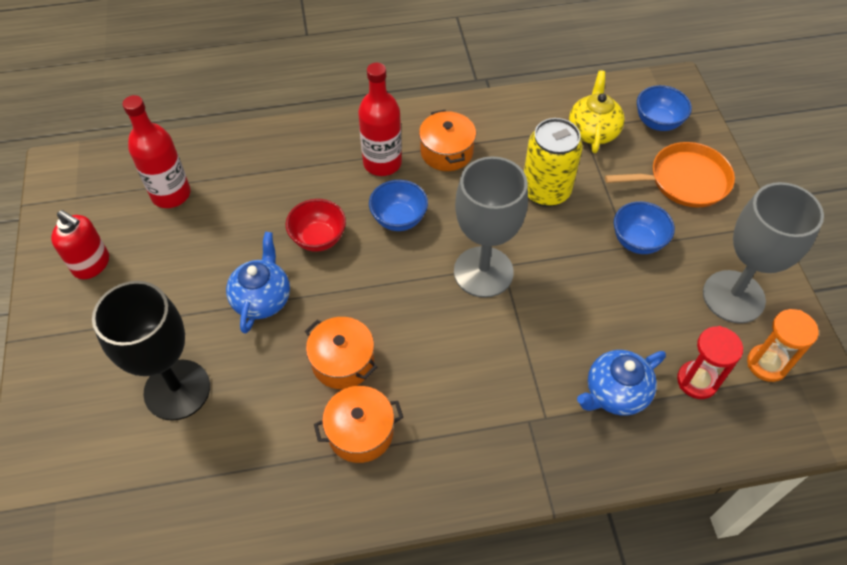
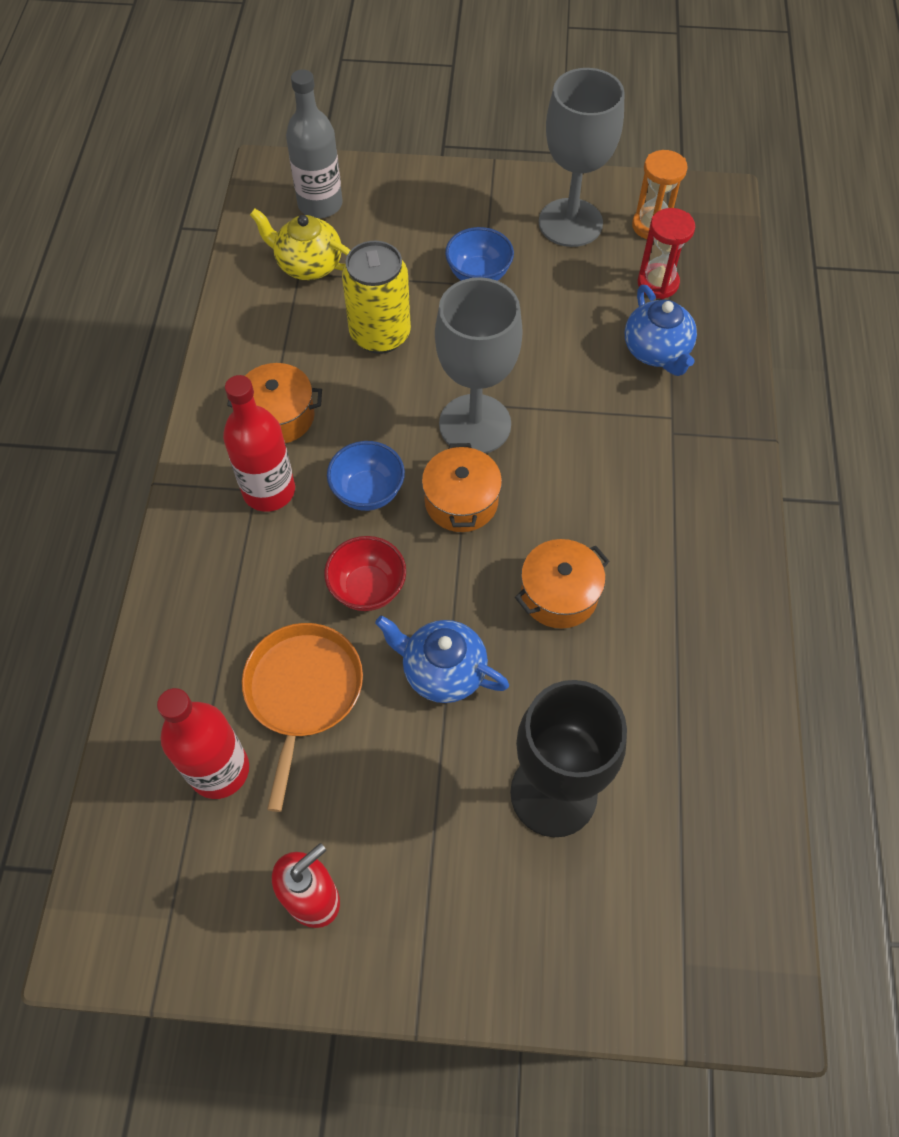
camera: 75 degrees left, 5 degrees up
orange pot [314,386,403,463] -> orange pot moved to [422,443,502,532]
orange pan [605,142,735,208] -> orange pan moved to [242,623,363,812]
blue bowl [637,85,692,131] -> grey bottle [286,69,343,218]

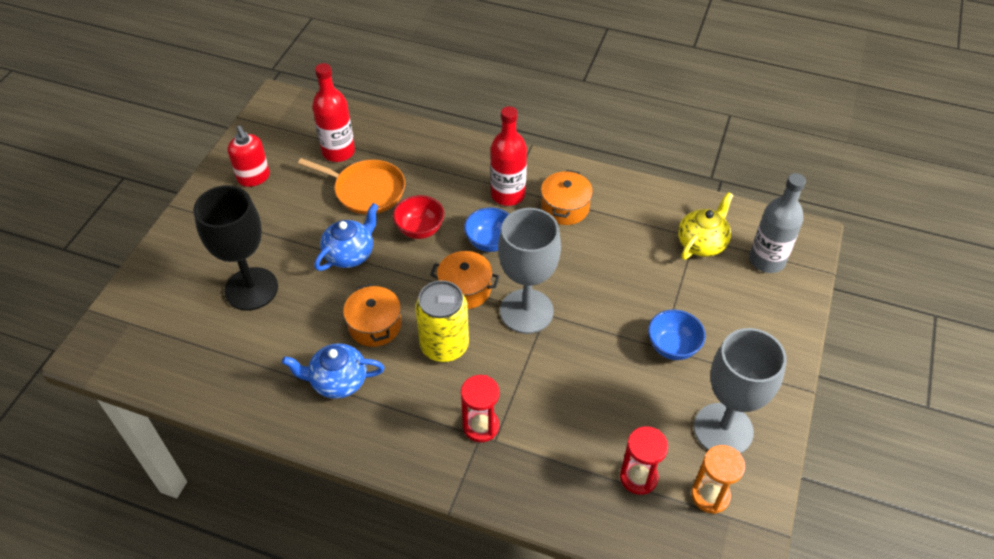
camera: 105 degrees right, 10 degrees down
yellow can [342,241,411,354] -> yellow can moved to [415,280,469,362]
blue teapot [625,285,697,376] -> blue teapot moved to [282,343,384,399]
none -> red hourglass [461,375,500,442]

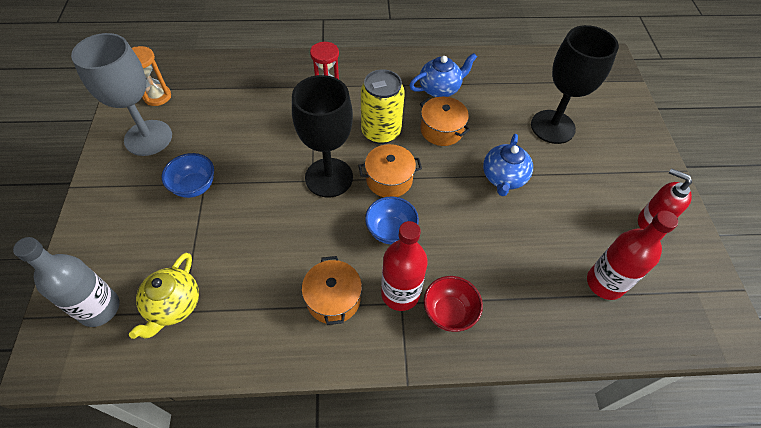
camera: 155 degrees right, 5 degrees up
orange pan [298,158,405,215] -> none
red bowl [393,195,444,239] -> red bowl moved to [424,276,483,332]
grey goblet [498,208,561,334] -> black goblet [292,75,353,197]
red hourglass [620,426,668,495] -> none

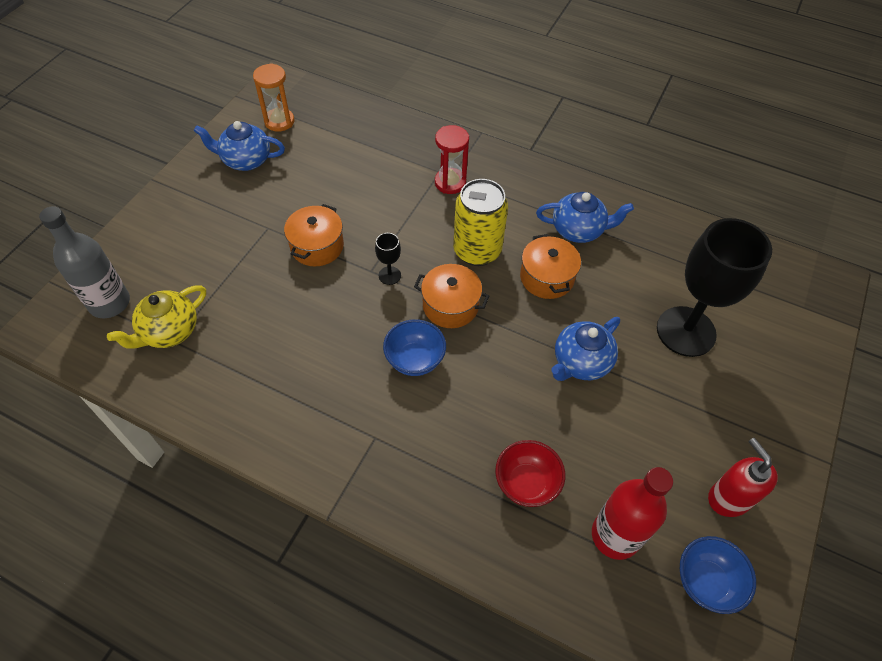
camera: 30 degrees right, 0 degrees up
grey goblet [71,33,172,156] -> blue teapot [194,121,285,171]
blue bowl [162,153,214,198] -> blue bowl moved to [680,536,756,614]
black goblet [292,75,353,197] -> black goblet [375,233,401,285], size x0.40
orange pot [302,256,362,325] -> orange pot moved to [284,204,344,266]
red bottle [381,221,428,311] -> none
red bowl [424,276,483,332] -> red bowl moved to [495,440,565,507]

